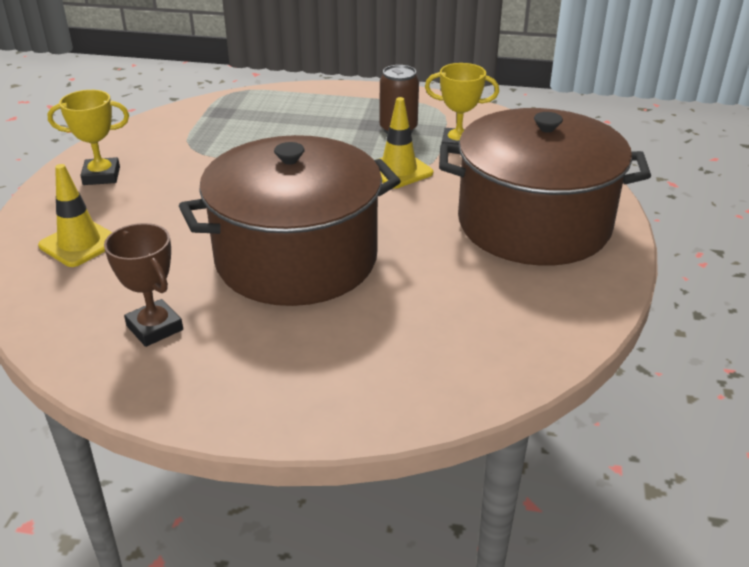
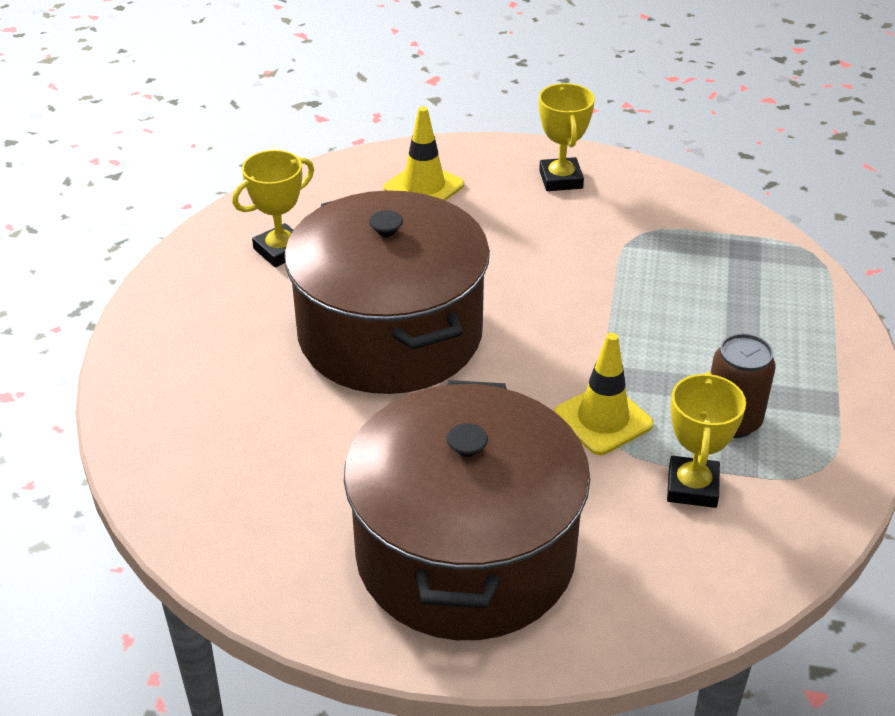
camera: 90 degrees right, 5 degrees up
brown trophy [104,223,183,347] -> yellow trophy [232,150,314,267]

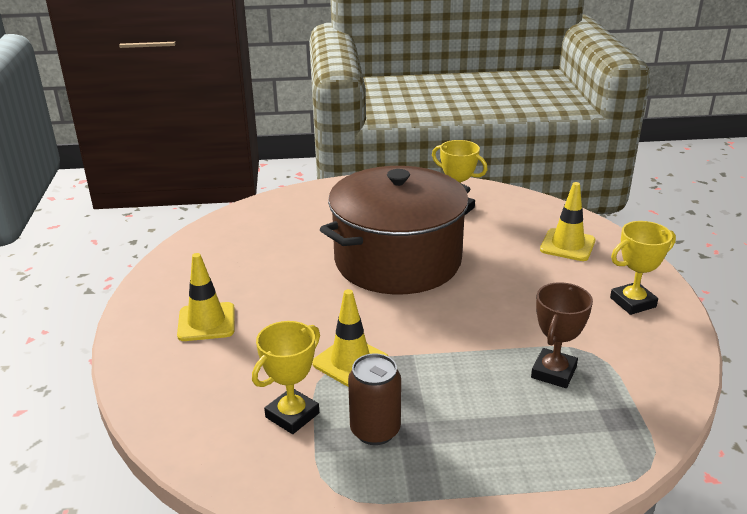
camera: 75 degrees right, 10 degrees down
brown pot [344,380,590,640] -> yellow traffic cone [177,253,235,341]
yellow trophy [667,372,746,508] -> yellow trophy turned 45 degrees counterclockwise [252,321,320,434]
none -> brown trophy [531,282,593,388]

